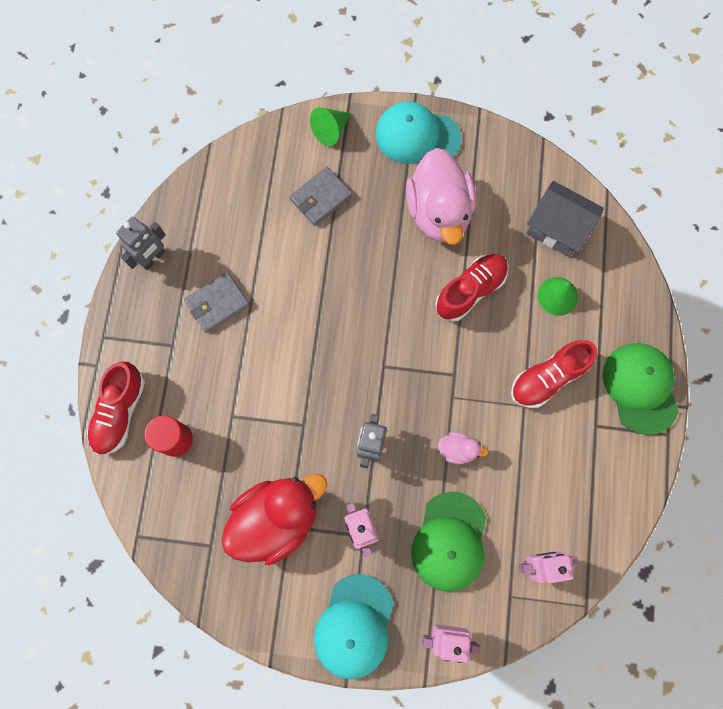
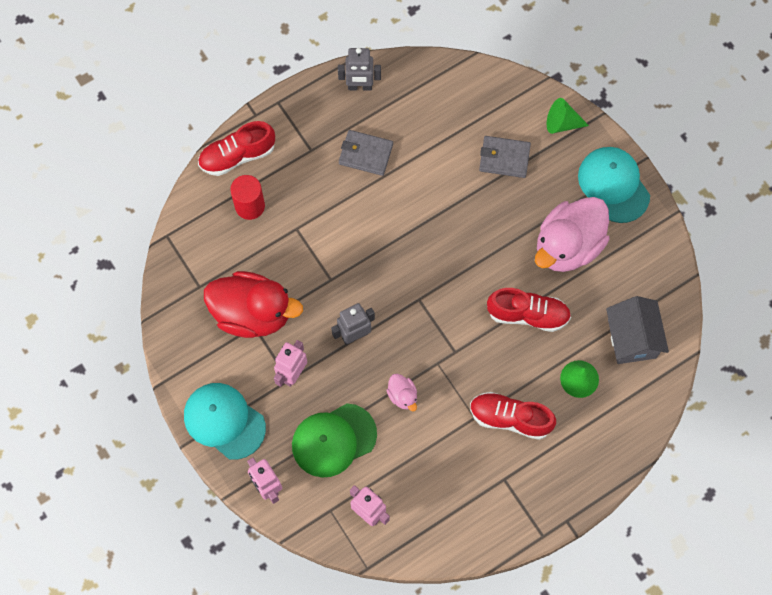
camera: 50 degrees right, 5 degrees down
turquoise cap [314,574,394,679] -> turquoise cap turned 60 degrees clockwise [184,383,266,460]
green cap [603,343,679,435] -> none

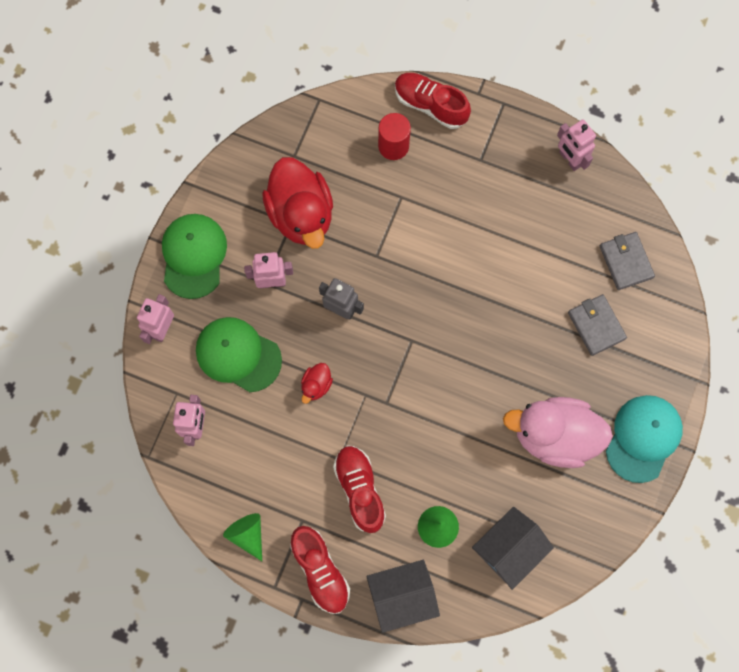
camera: 55 degrees right, 5 degrees up
turquoise cap [184,383,266,460] -> green cap [162,214,227,299]
grey robot [338,48,381,90] -> pink robot [557,119,596,171]
grey wallet [339,130,393,176] -> grey wallet moved to [600,232,655,290]
pink duck [386,374,417,411] -> red duck [301,363,333,404]
red shoe [487,288,571,332] -> red shoe moved to [290,526,350,614]
green cone [547,98,589,134] -> green cone moved to [223,513,262,561]
none -> grey house [366,560,440,633]

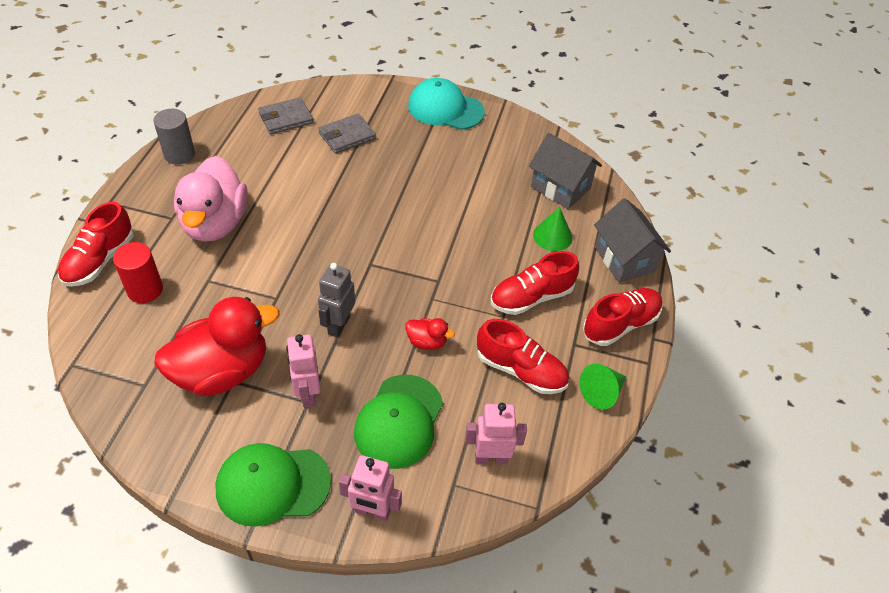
camera: 100 degrees left, 25 degrees down
pink duck [503,397,613,468] -> pink duck moved to [174,156,248,242]
pink robot [557,119,596,171] -> grey cylinder [153,109,195,165]
none -> red shoe [477,319,569,394]

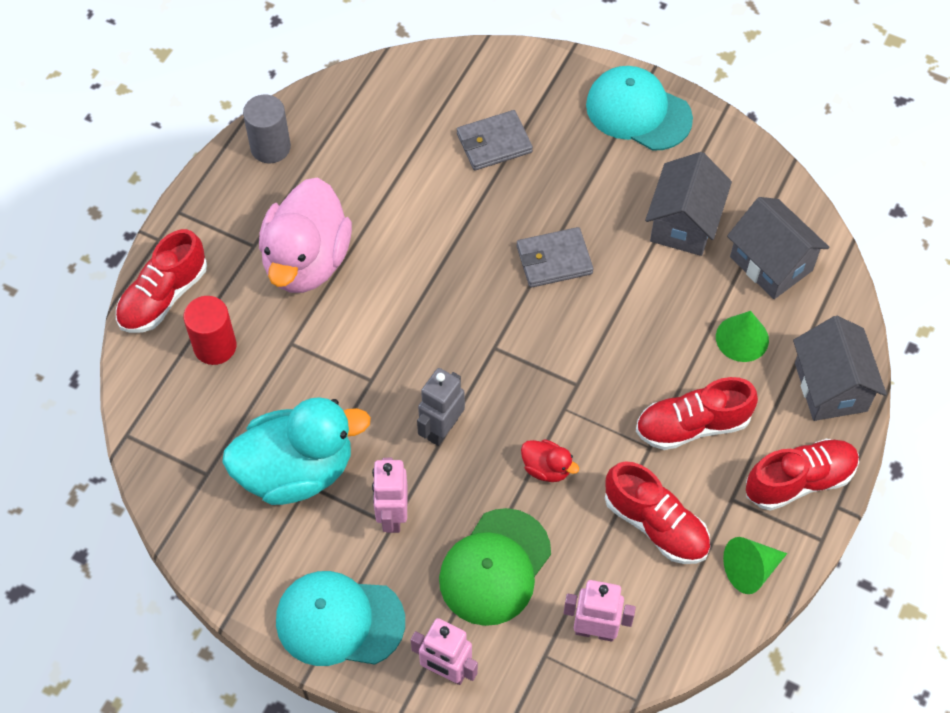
camera: 15 degrees right, 10 degrees up
red duck [154,297,279,396] -> turquoise duck [222,397,371,505]
green cap [215,443,331,527] -> turquoise cap [276,571,405,666]
grey wallet [258,97,313,134] -> grey wallet moved to [517,227,594,288]
none -> grey house [645,152,732,256]

